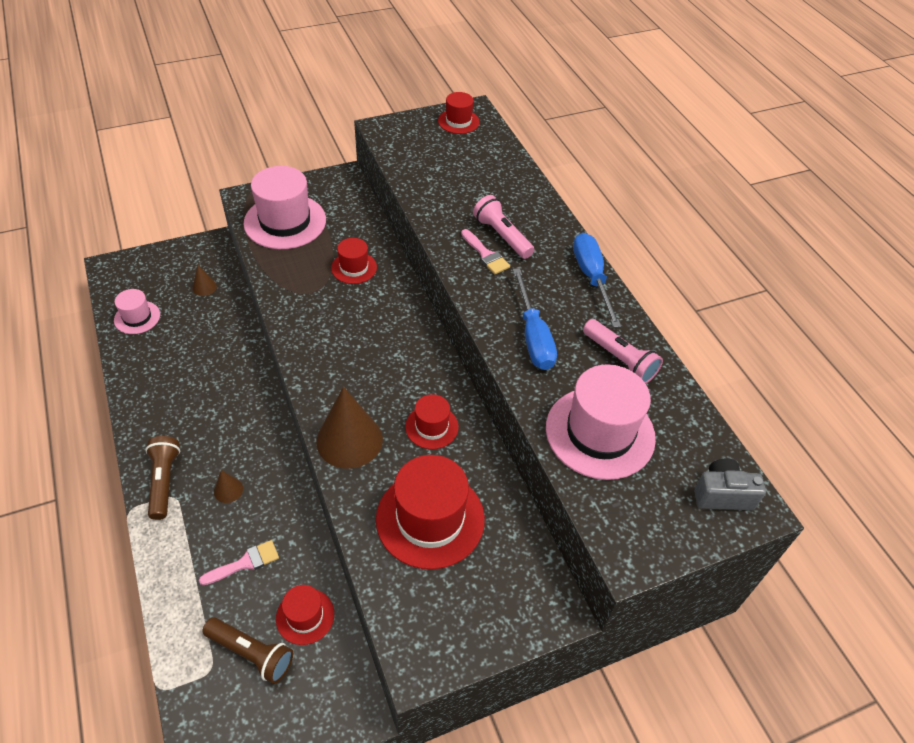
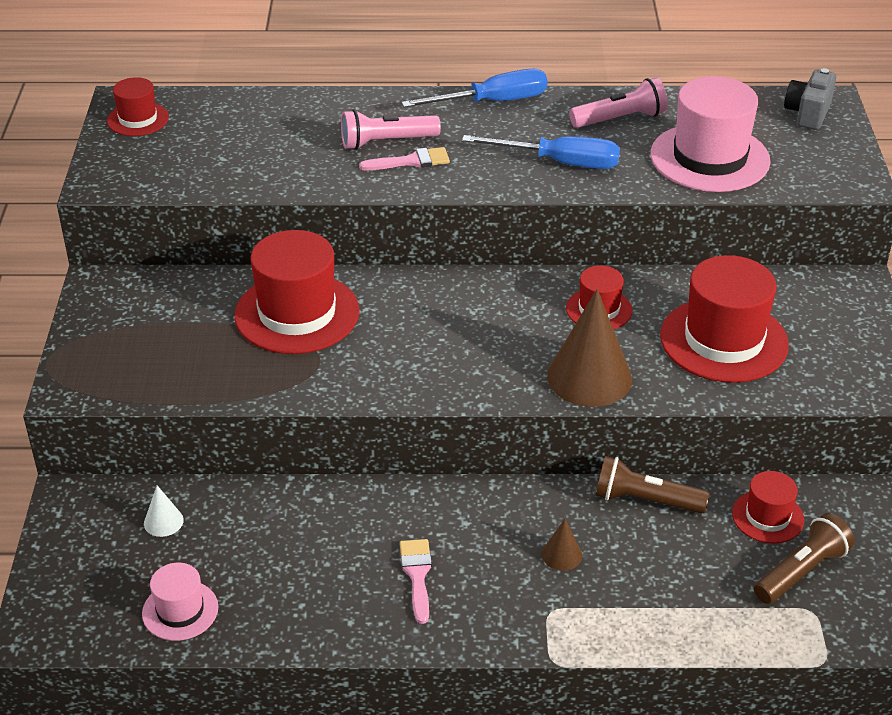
camera: 65 degrees left, 10 degrees down
brown flashlight [145,436,180,520] -> brown flashlight moved to [595,456,709,514]
brown cone [192,265,217,296] -> white cone [144,486,184,537]
pink brush [199,540,279,585] -> pink brush moved to [400,539,432,624]
pink hat [243,166,326,249] -> none
red hat [331,238,377,284] -> red hat [235,230,360,354], size x1.87
blue screwdriver [573,233,621,328] -> blue screwdriver turned 150 degrees clockwise [401,69,547,108]

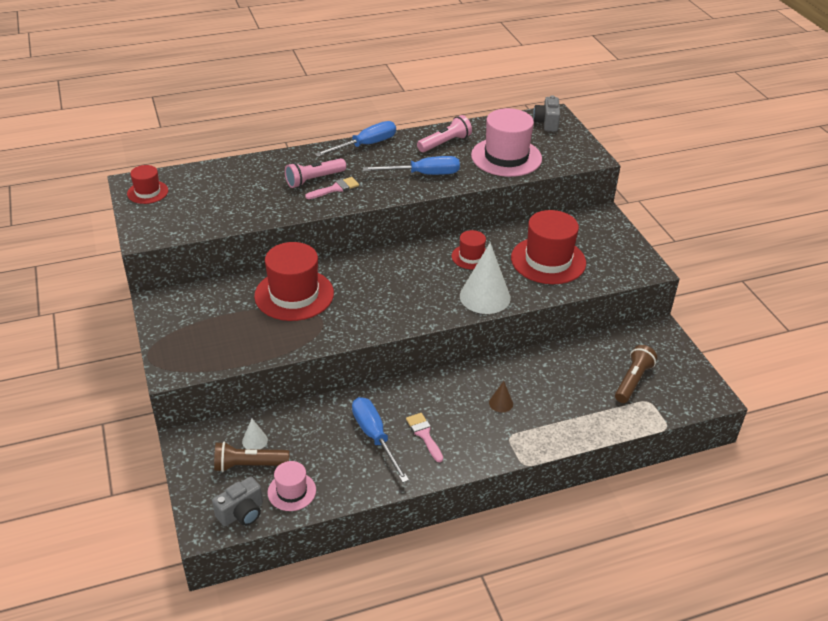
camera: 20 degrees left, 0 degrees up
brown cone [547,289,632,407] -> white cone [460,243,511,314]
brown flashlight [595,456,709,514] -> brown flashlight moved to [214,442,289,472]
red hat [732,471,804,543] -> none
none -> grey camera [212,477,263,526]
none -> blue screwdriver [352,397,409,483]

